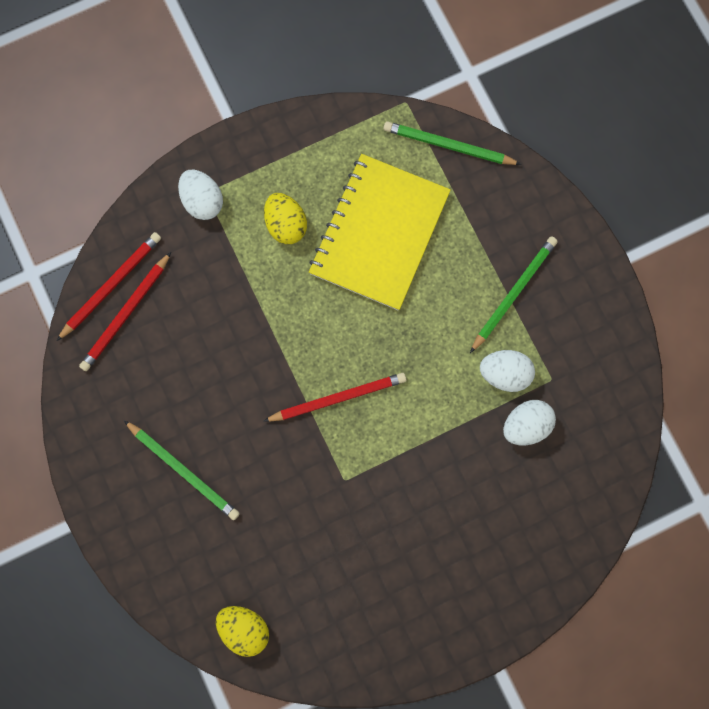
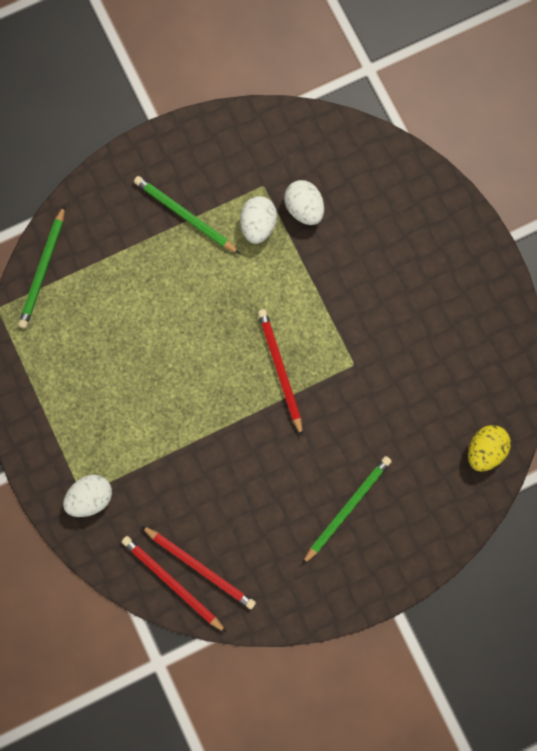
camera: 90 degrees left, 0 degrees up
yellow egg [264,193,307,244] -> none
yellow notebook [309,154,451,310] -> none

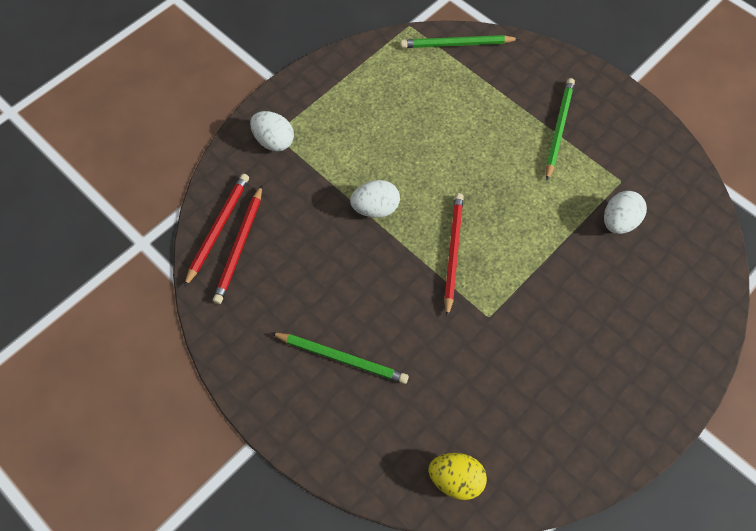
camera: 70 degrees right, 15 degrees down
white egg [240,196,277,244] -> white egg moved to [350,180,400,218]
red pencil [258,309,303,437] -> red pencil turned 45 degrees counterclockwise [444,193,464,317]

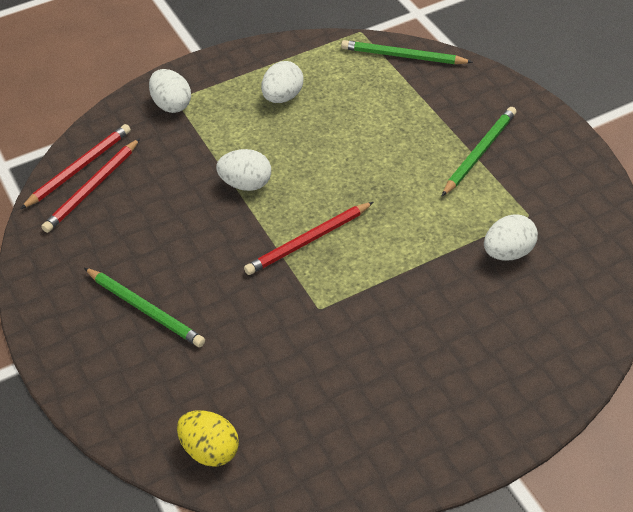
camera: 20 degrees right, 15 degrees down
red pencil [444,193,464,317] -> red pencil turned 150 degrees counterclockwise [244,202,373,275]
none -> white egg [261,61,303,103]

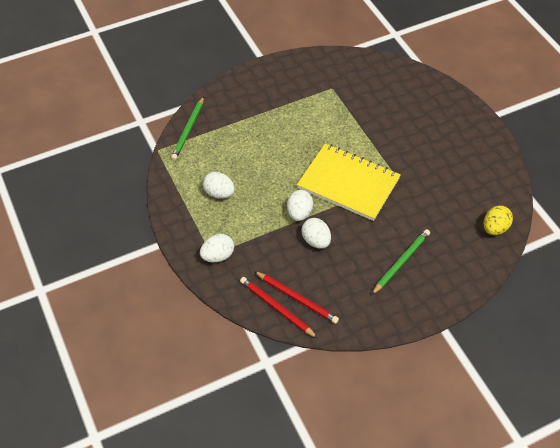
camera: 90 degrees left, 5 degrees up
red pencil [244,202,373,275] -> yellow notebook [297,143,401,221]
green pencil [442,107,516,196] -> none
white egg [484,214,538,260] -> white egg moved to [301,218,331,249]

